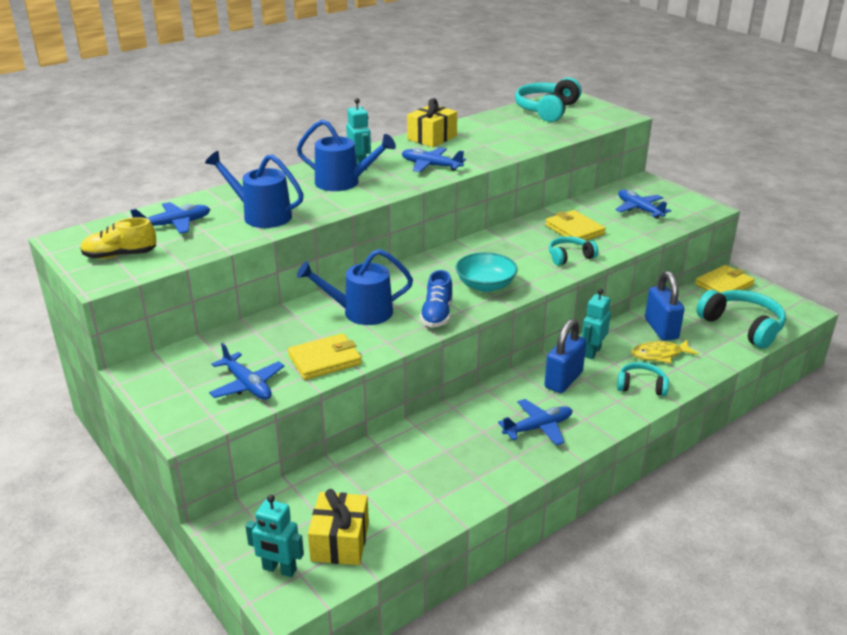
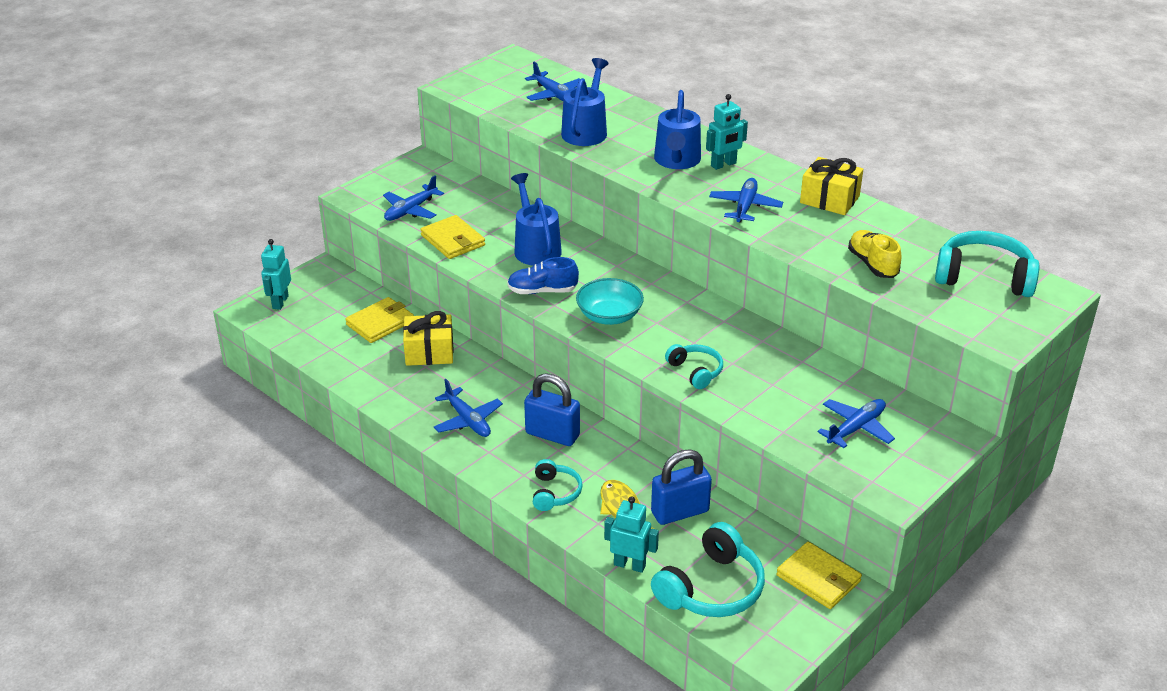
camera: 80 degrees right, 5 degrees up
yellow shoe [80,217,157,259] -> yellow shoe moved to [848,230,901,278]
yellow gift [308,489,369,565] -> yellow gift moved to [403,311,454,366]
yellow wallet [545,210,606,241] -> yellow wallet moved to [345,297,414,343]
turquoise robot [582,289,611,359] -> turquoise robot moved to [604,496,659,573]

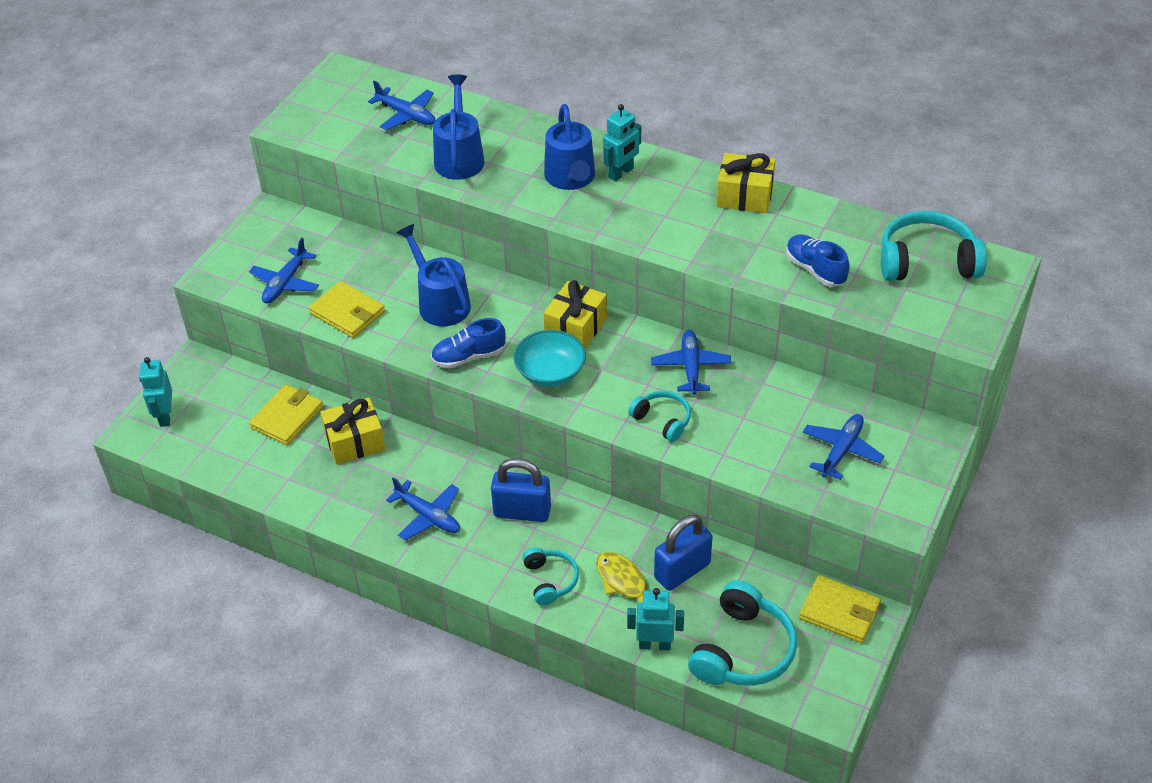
camera: 15 degrees left, 10 degrees up
blue plane [709,178,783,223] -> blue plane moved to [651,330,731,395]
yellow shoe [848,230,901,278] -> blue shoe [786,235,850,287]
none -> yellow gift [544,280,607,349]

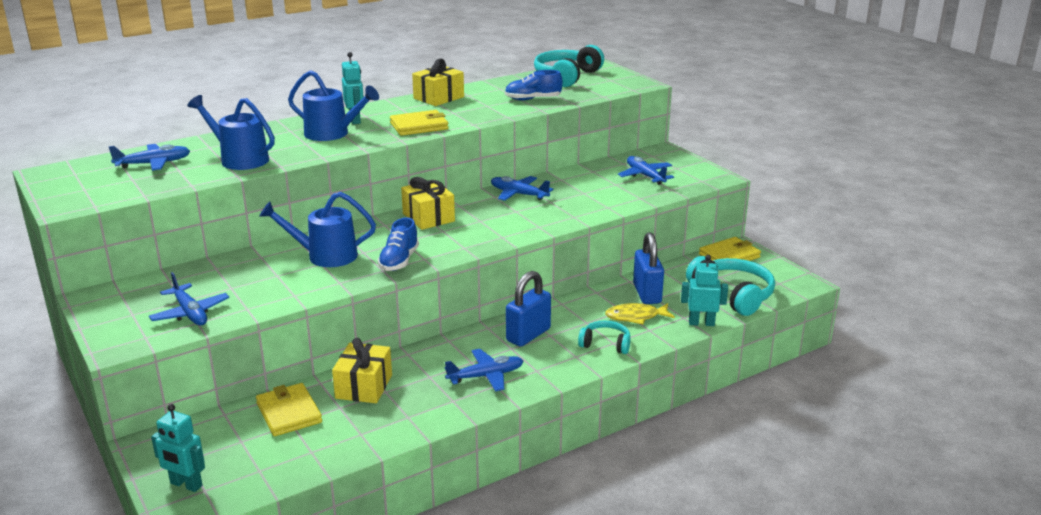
camera: 60 degrees left, 20 degrees down
yellow wallet [309,281,385,338] -> yellow wallet moved to [390,110,449,136]
turquoise bowl [513,330,586,387] -> none
turquoise robot [627,588,684,650] -> turquoise robot turned 60 degrees clockwise [681,255,728,326]
turquoise headphones [628,390,691,442] -> none

